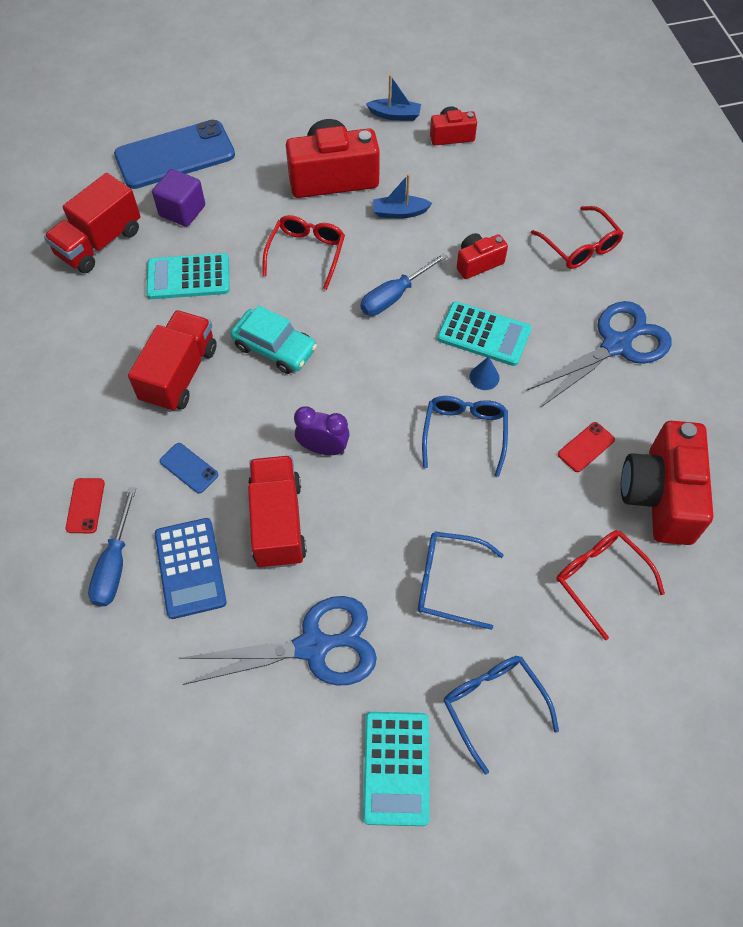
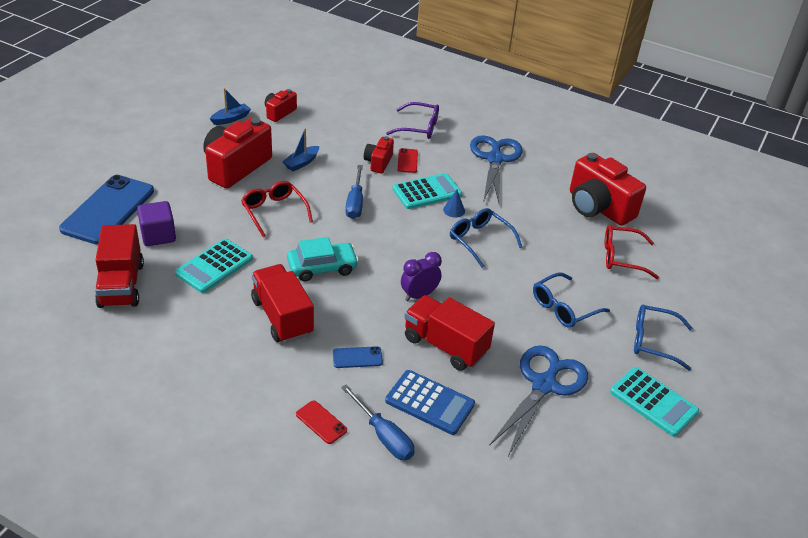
camera: 50 degrees left, 20 degrees down
red glasses [531,206,624,269] -> purple glasses [386,102,439,139]
red phone [558,422,615,472] -> red phone moved to [398,148,418,173]

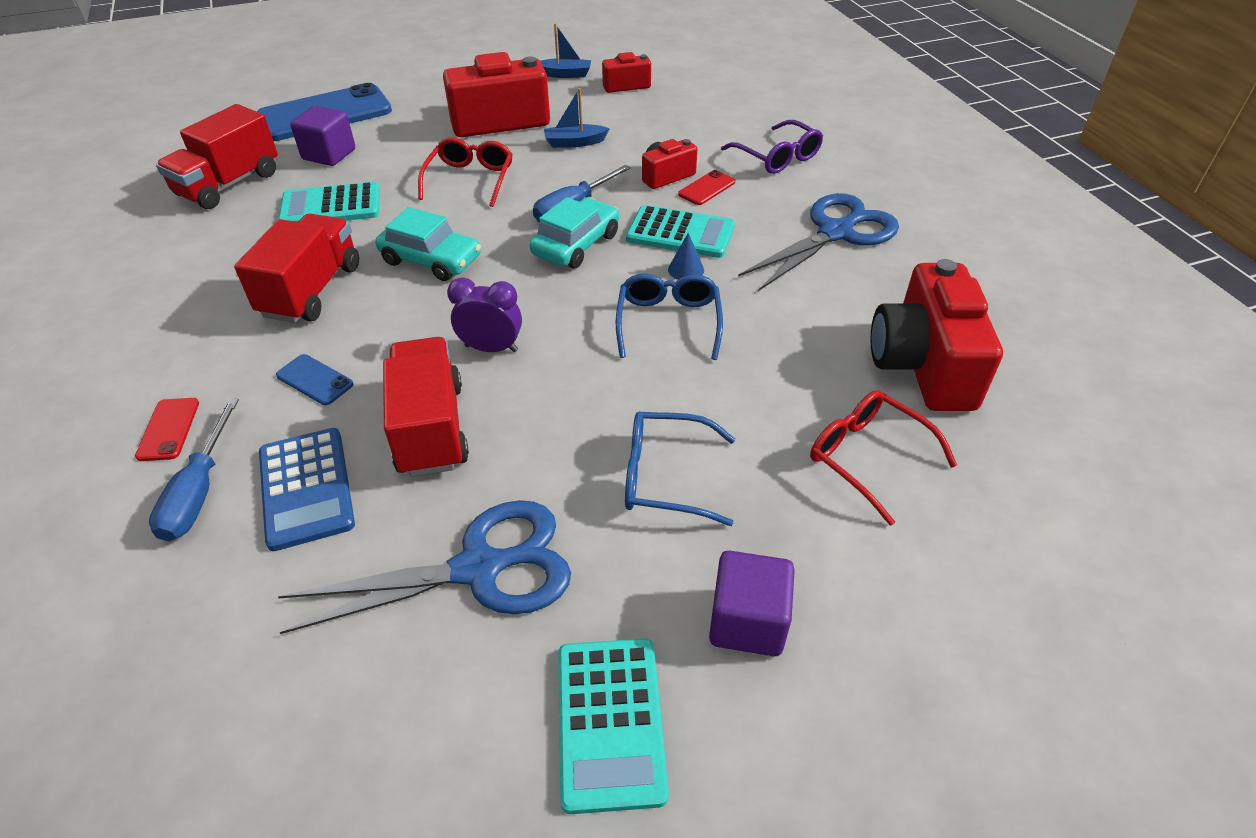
camera: 45 degrees right, 5 degrees up
blue glasses [634,304,693,371] -> purple cube [709,550,795,656]
none -> turquoise car [530,197,619,268]

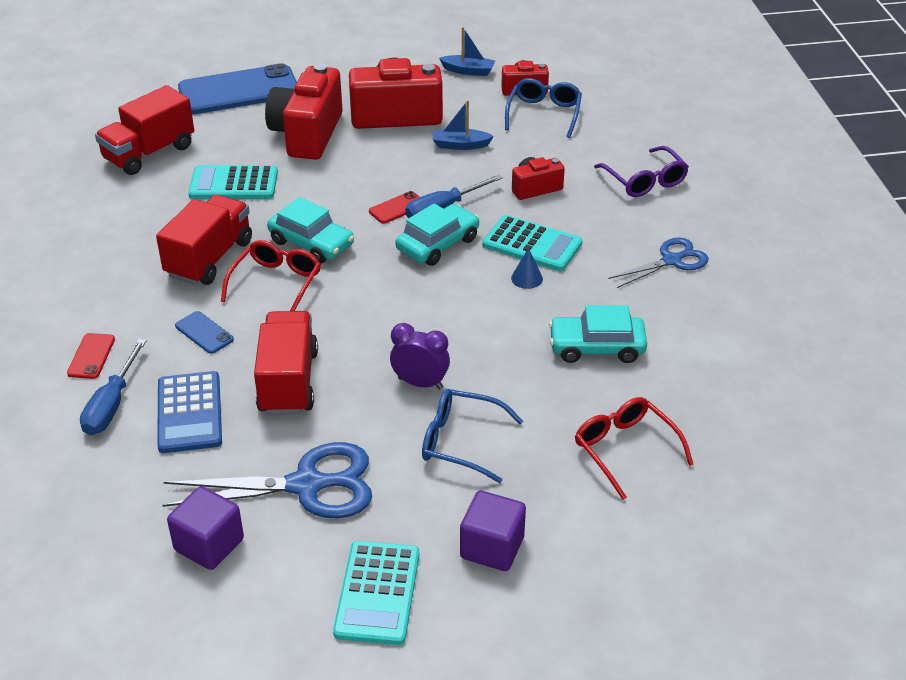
camera: 10 degrees right, 5 degrees down
purple cube [290,106,355,166] -> purple cube moved to [167,486,244,570]
red glasses [418,137,513,207] -> red glasses moved to [221,240,321,311]
purple clock [447,277,522,352] -> purple clock moved to [390,323,450,389]
blue glasses [616,273,723,360] -> blue glasses moved to [505,78,582,138]
red phone [678,170,735,205] -> red phone moved to [369,191,420,224]
blue scissors [738,193,899,291] -> blue scissors [608,237,709,288], size x0.63
red camera [871,259,1003,411] -> red camera moved to [265,64,343,160]
none -> turquoise car [549,305,647,363]

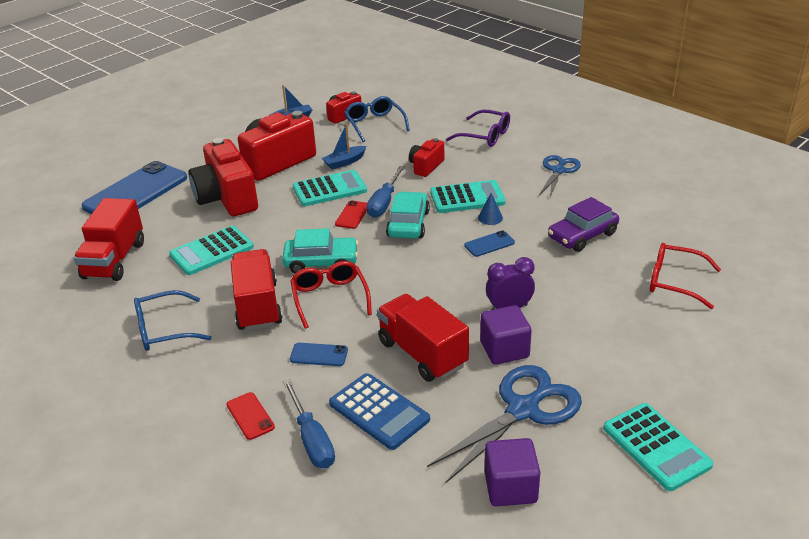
camera: 35 degrees left, 5 degrees down
blue glasses [422,389,523,483] -> blue glasses moved to [134,290,212,351]
purple cube [460,491,526,571] -> purple cube moved to [480,305,532,365]
turquoise car [549,305,647,363] -> purple car [548,197,619,252]
none -> turquoise calculator [292,170,367,206]
none -> blue phone [464,231,515,257]

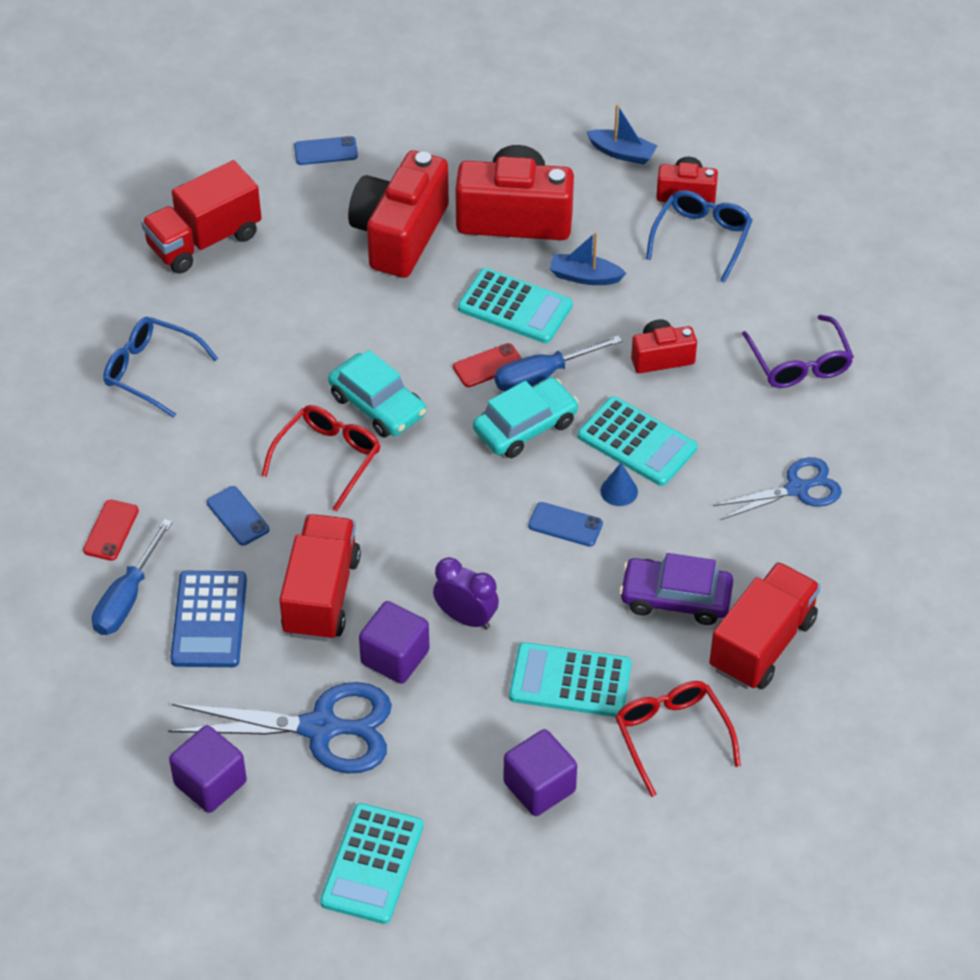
camera: 45 degrees right, 15 degrees up
blue phone [81,161,187,214] -> blue phone [294,136,358,165], size x0.42
turquoise calculator [169,226,254,275] -> turquoise calculator moved to [509,642,632,717]
red truck [231,249,282,331] -> red truck moved to [709,562,821,689]
none -> purple cube [504,729,577,816]

